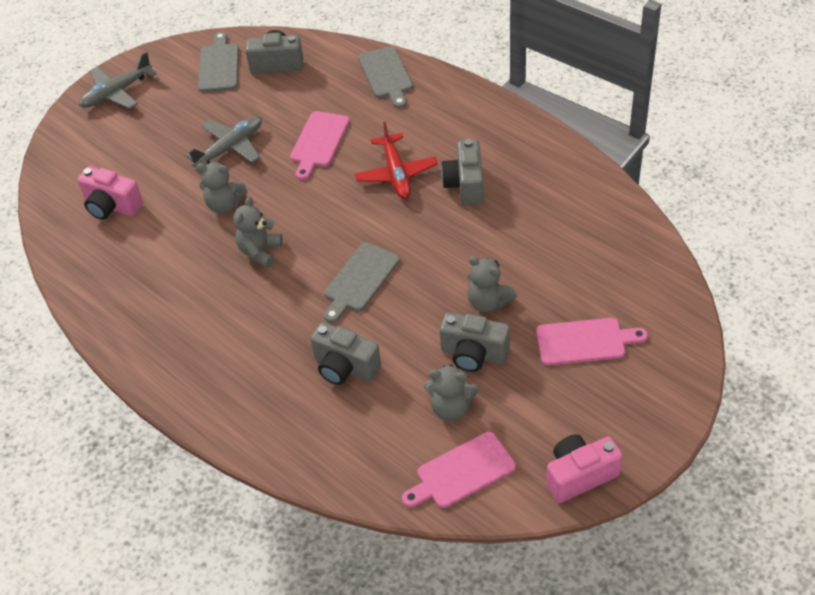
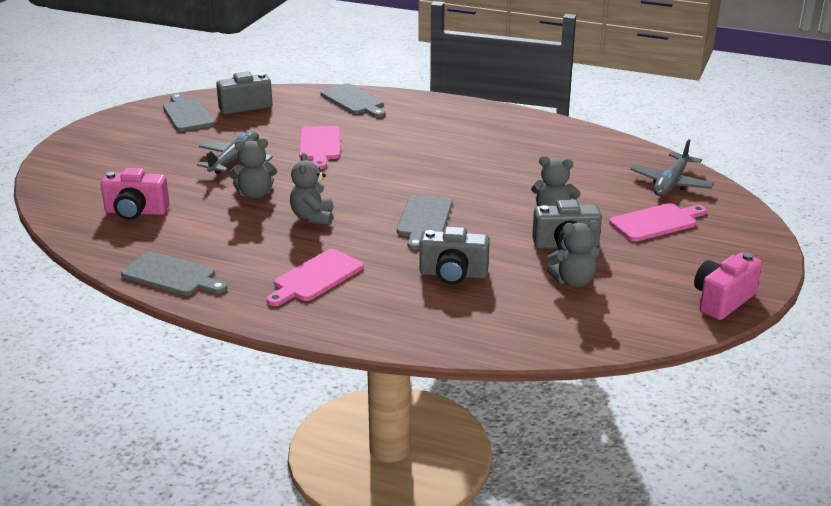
camera: 25 degrees left, 20 degrees down
grey plane [79,52,157,109] -> grey plane moved to [630,139,714,196]
red plane [355,122,438,199] -> none
pink cutting board [402,432,516,508] -> pink cutting board moved to [266,249,364,306]
grey camera [441,139,484,205] -> none
none -> grey cutting board [121,251,227,296]

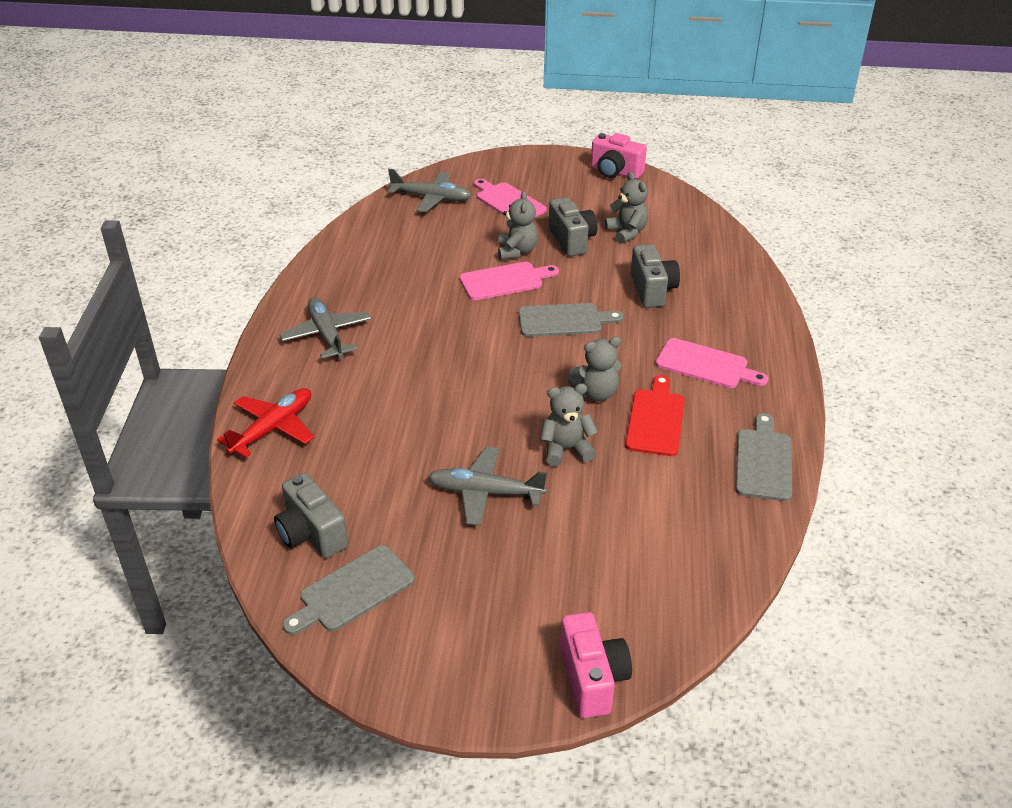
camera: 105 degrees left, 10 degrees up
pink camera [101,168,170,220] -> pink camera moved to [560,612,632,718]
grey teddy bear [229,138,277,199] -> grey teddy bear turned 75 degrees counterclockwise [540,384,598,466]
pink cutting board [299,126,340,169] -> pink cutting board moved to [460,262,559,300]
grey cutting board [320,83,385,117] -> red plane [217,388,314,458]
none -> grey plane [280,297,371,359]
none -> red cutting board [625,375,685,456]

